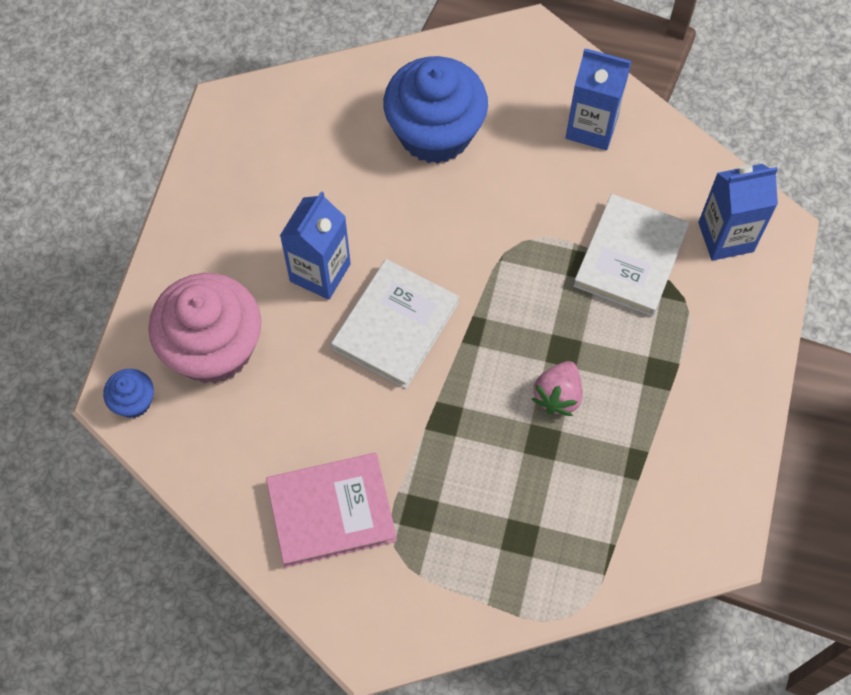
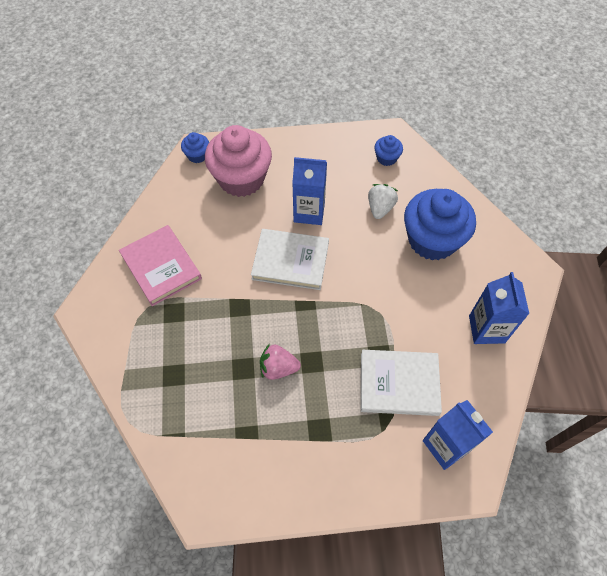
camera: 70 degrees right, 5 degrees down
none -> white strawberry [368,184,398,219]
none -> blue cupcake [374,135,403,166]

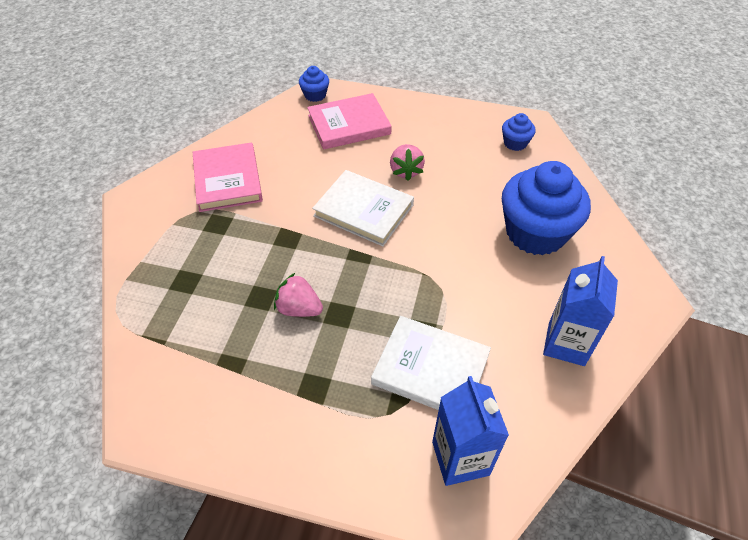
camera: 20 degrees right, 10 degrees down
pink cupcake [205,125,272,197] -> pink book [307,93,392,150]
blue carton [292,157,327,225] -> pink strawberry [390,144,425,181]
white strawberry [368,184,398,219] -> none

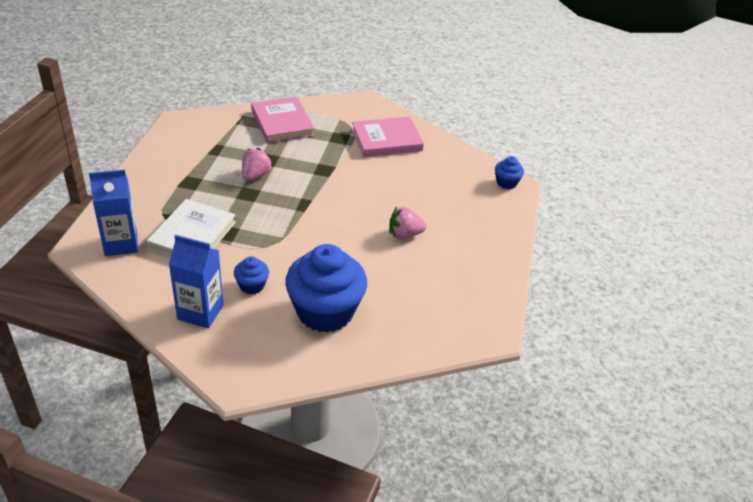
camera: 85 degrees right, 10 degrees down
pink book [307,93,392,150] -> pink book moved to [251,97,315,143]
white book [312,170,414,246] -> none
blue cupcake [502,113,536,151] -> blue cupcake moved to [234,256,269,294]

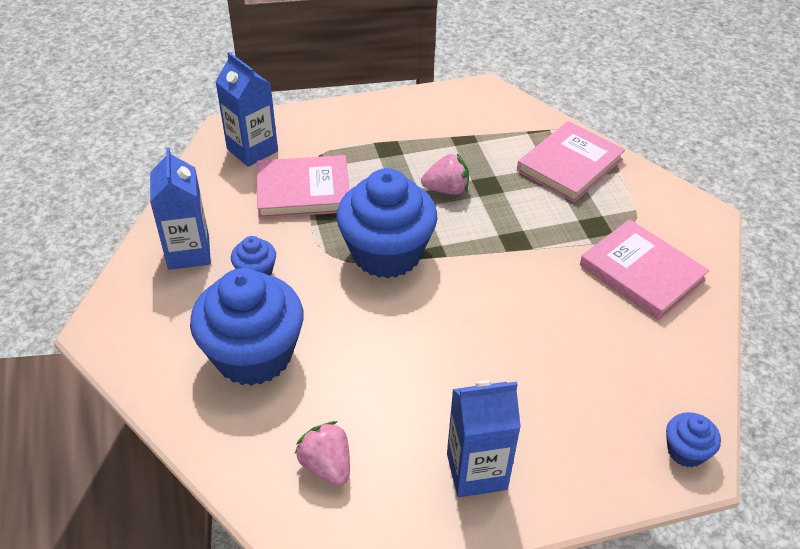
camera: 65 degrees right, 5 degrees up
white book [147,199,236,256] -> pink book [257,155,350,218]
pink strawberry [389,207,426,239] -> pink strawberry moved to [295,421,350,486]
none -> blue cupcake [337,168,437,279]
none -> blue carton [447,380,521,497]

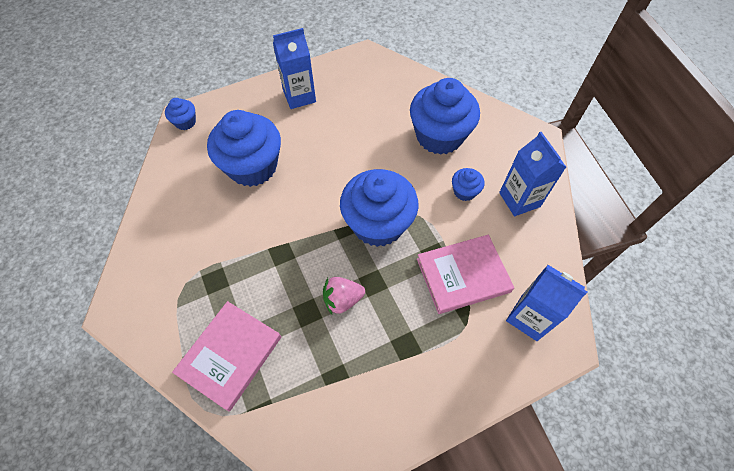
camera: 170 degrees right, 15 degrees up
pink strawberry [295,421,350,486] -> none
pink book [580,219,709,320] -> none
none -> blue cupcake [207,110,281,187]

